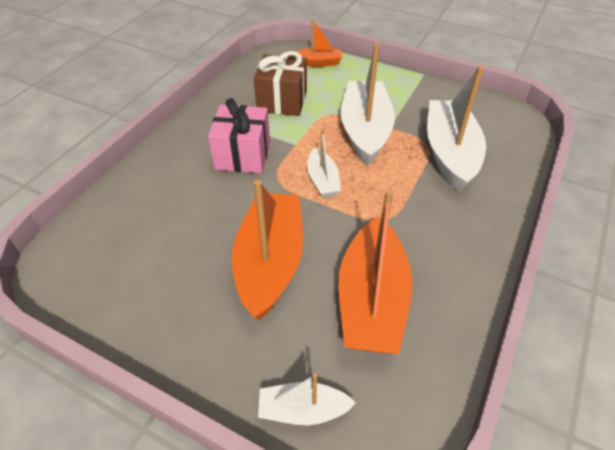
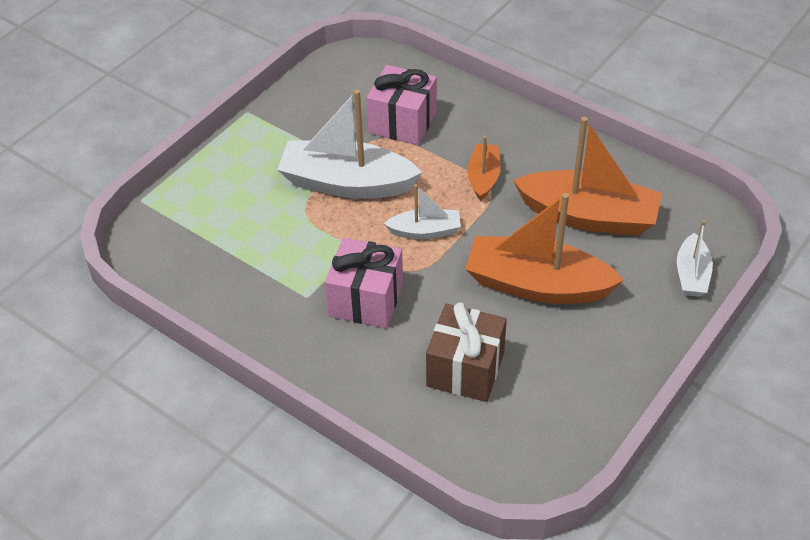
camera: 80 degrees left, 0 degrees up
brown gift [254,51,307,116] -> brown gift moved to [426,302,507,402]
orange boat [291,19,342,67] -> orange boat moved to [467,136,501,201]
white boat [427,66,486,192] -> pink gift [367,65,437,145]

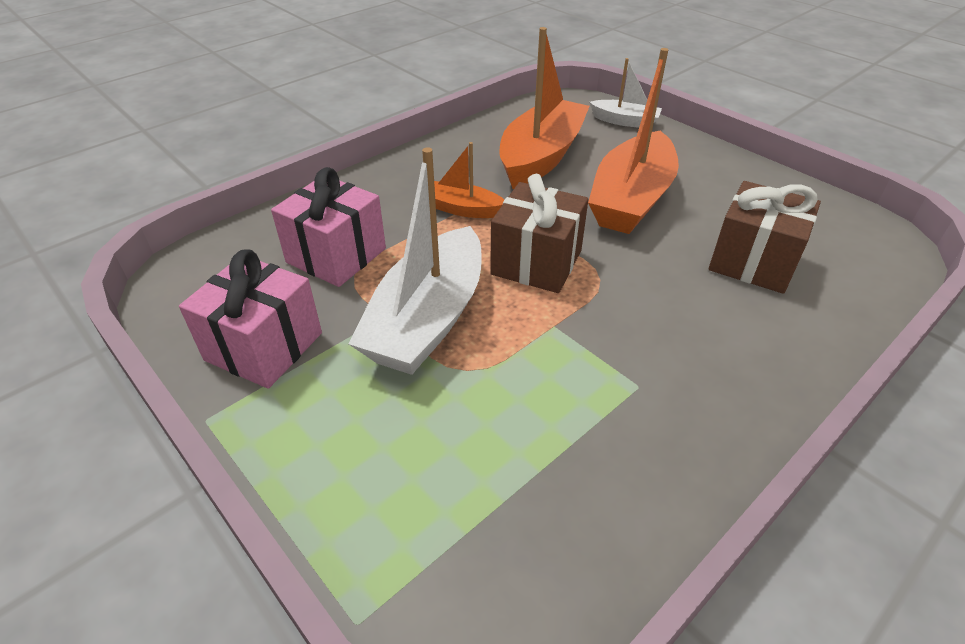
camera: 80 degrees left, 5 degrees down
pink gift [325,238,403,328] -> pink gift moved to [179,250,322,389]
white boat [384,184,461,239] -> brown gift [490,174,588,293]

